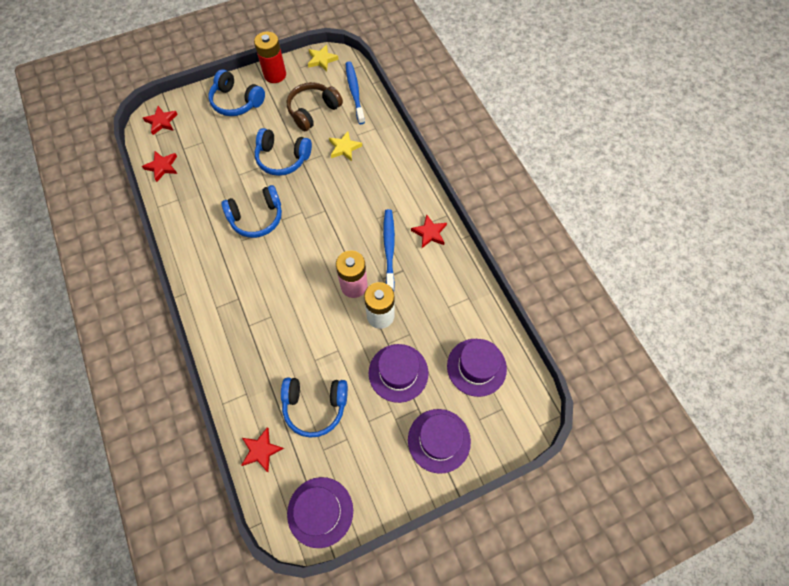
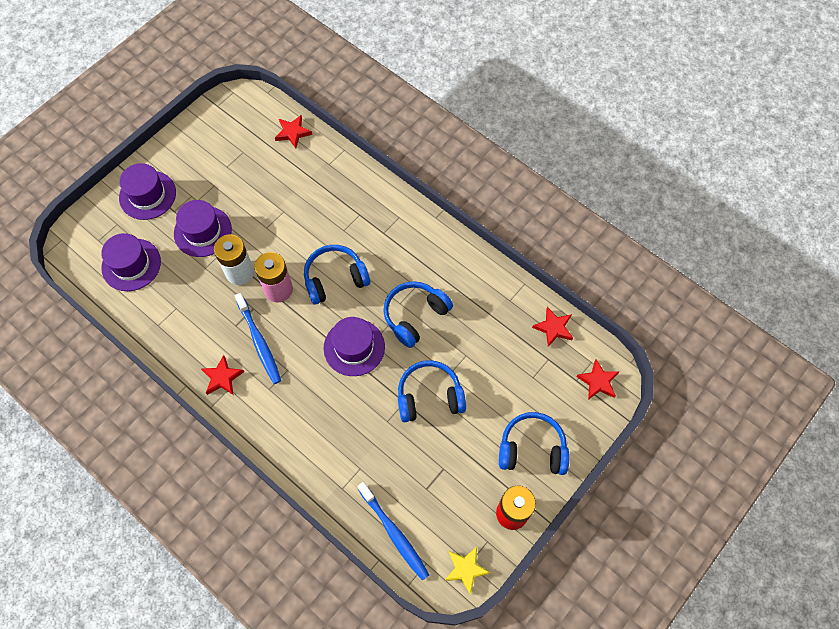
camera: 155 degrees right, 0 degrees up
blue headphones [281,377,348,438] -> blue headphones moved to [304,245,370,305]
brown headphones [287,82,343,131] -> none
purple hat [287,477,353,548] -> purple hat moved to [324,317,385,376]
yellow star [329,131,362,161] -> none

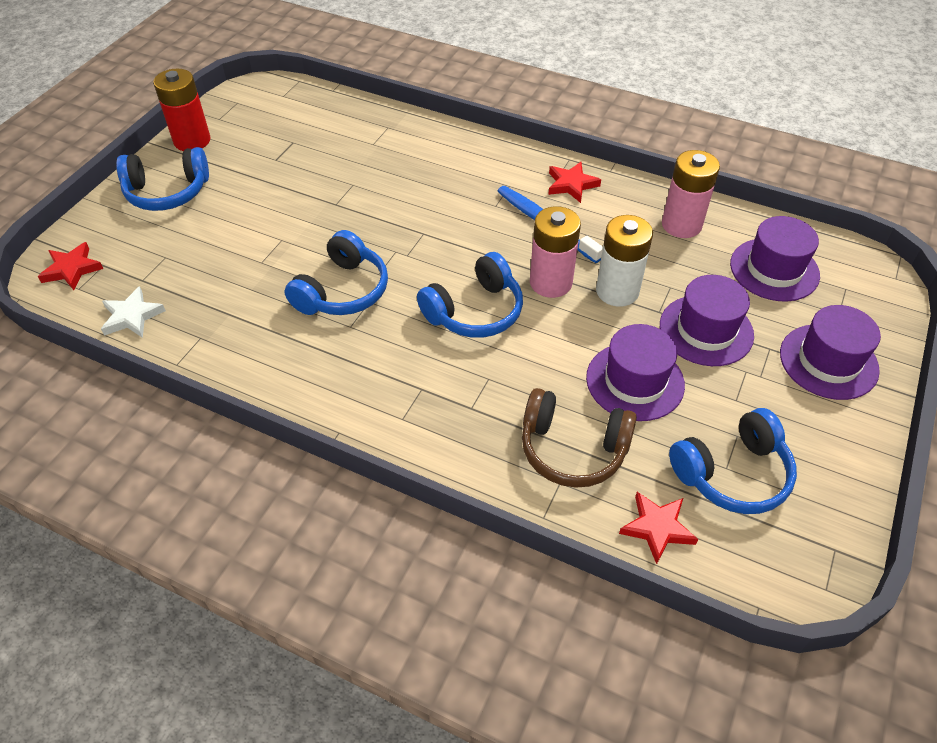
camera: 165 degrees right, 15 degrees down
purple hat [324,317,385,376] -> purple hat moved to [586,324,685,421]
blue toothbrush [357,482,429,581] -> none
blue headphones [398,360,466,422] -> blue headphones moved to [669,408,797,514]
yellow star [445,547,490,595] -> none
red star [532,307,573,347] -> white star [101,286,166,338]
none -> brown headphones [522,388,637,488]
none -> pink battery [662,150,720,238]

